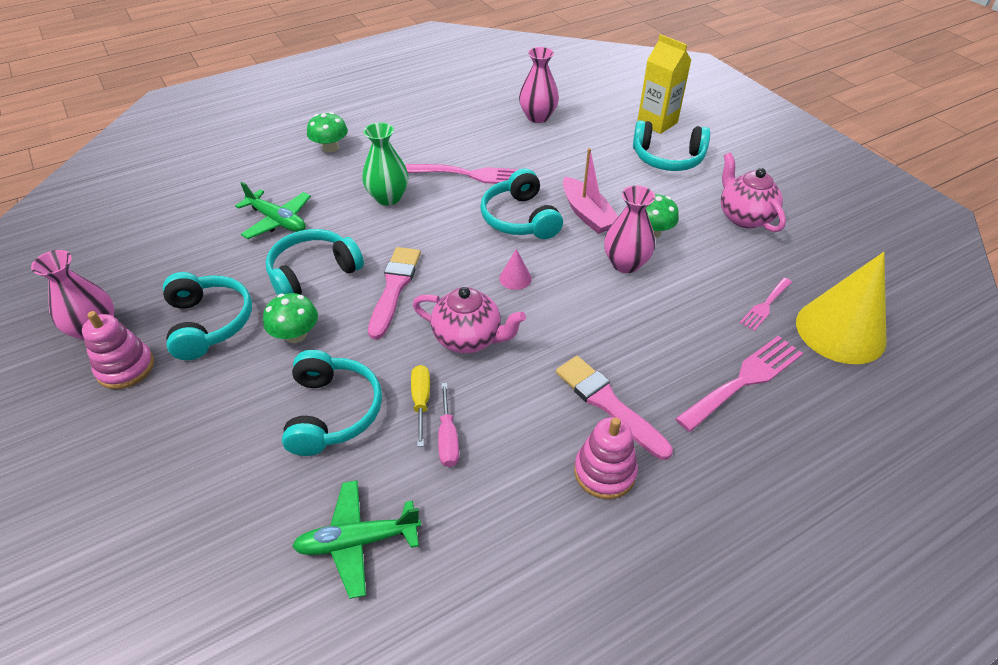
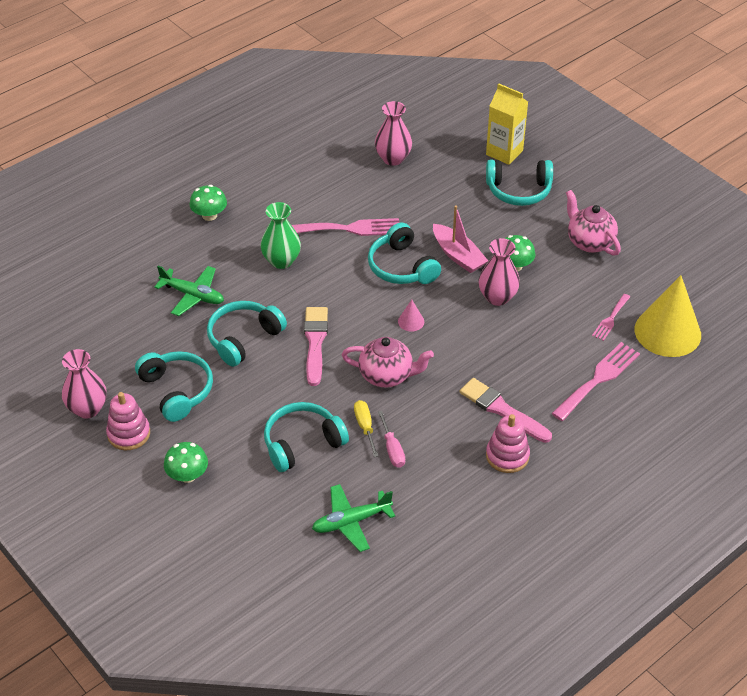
camera: 10 degrees left, 0 degrees up
green mushroom [263,293,318,343] -> green mushroom moved to [164,442,208,483]
turquoise headphones [282,350,382,456] -> turquoise headphones turned 105 degrees counterclockwise [264,402,349,472]

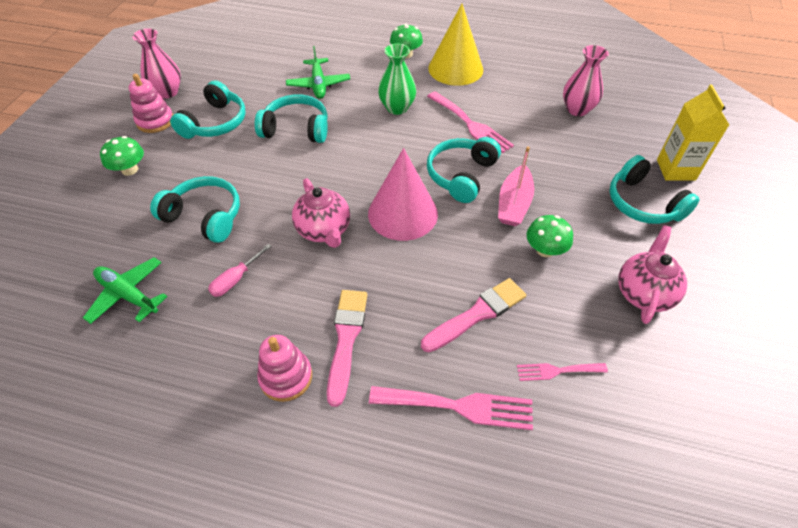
camera: 55 degrees right, 5 degrees up
pink brush [304,307,328,386] -> pink brush moved to [421,278,526,352]
yellow screwdriver [354,400,378,457] -> none
pink cone [398,300,424,332] -> pink cone [368,148,438,241], size x2.48
pink vase [479,238,520,306] -> none
yellow cone [635,275,701,357] -> yellow cone moved to [428,4,483,86]

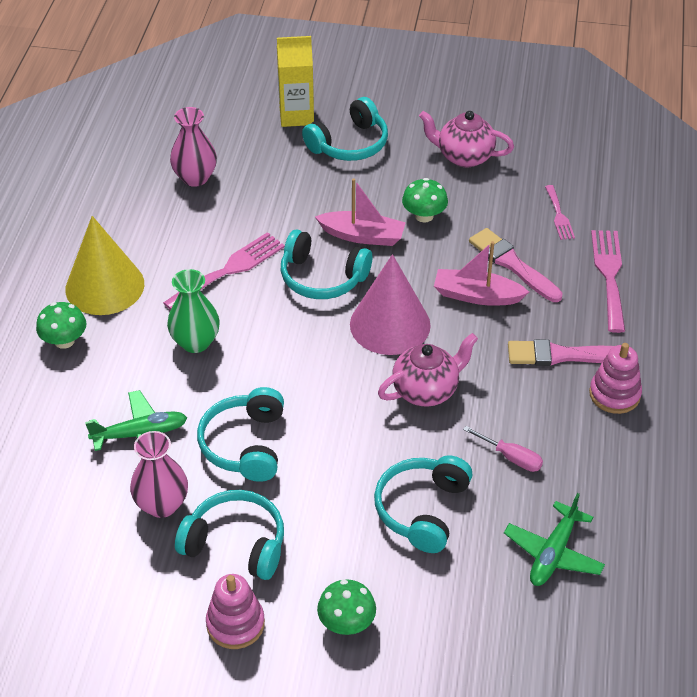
camera: 95 degrees left, 5 degrees down
pink vase [132,28,181,99] -> pink vase moved to [130,431,188,518]
none -> pink boat [434,241,529,306]

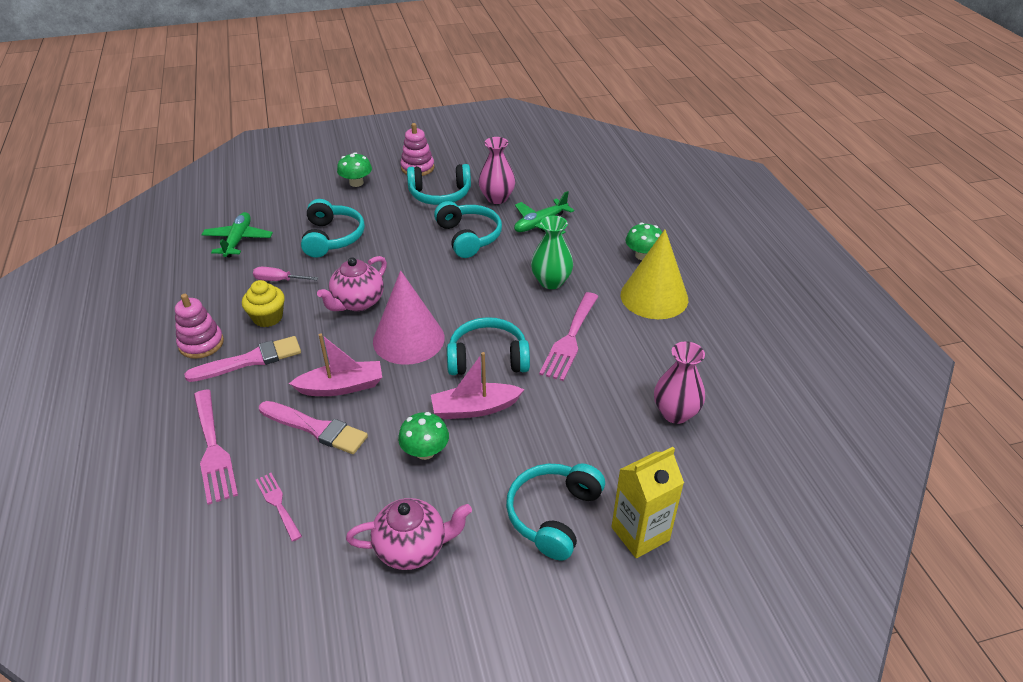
camera: 155 degrees right, 5 degrees down
none -> yellow cupcake [242,280,285,327]

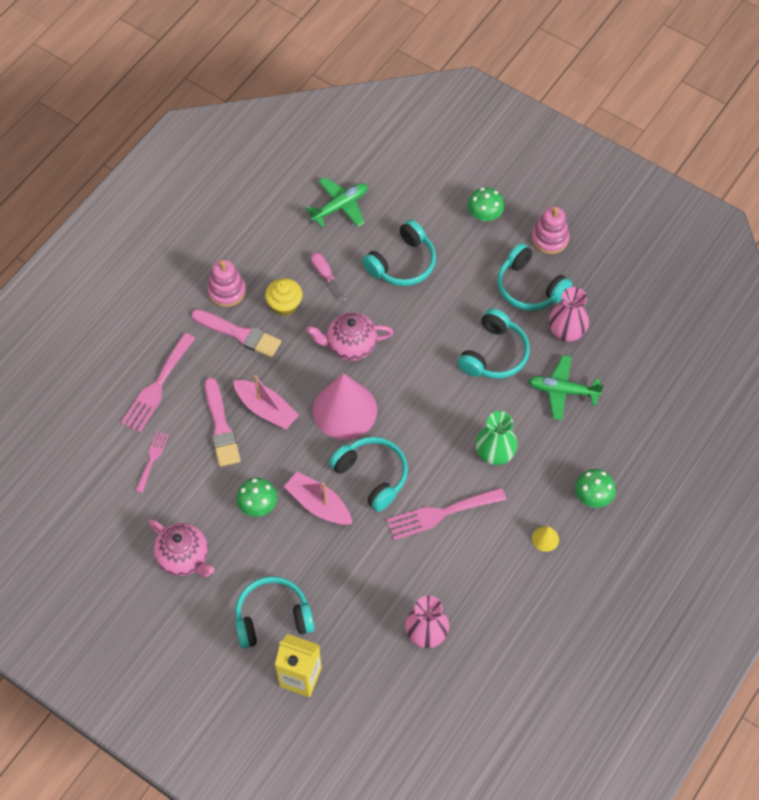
camera: 50 degrees right, 20 degrees up
yellow cone [621,230,688,319] -> yellow cone [532,526,559,552], size x0.40

